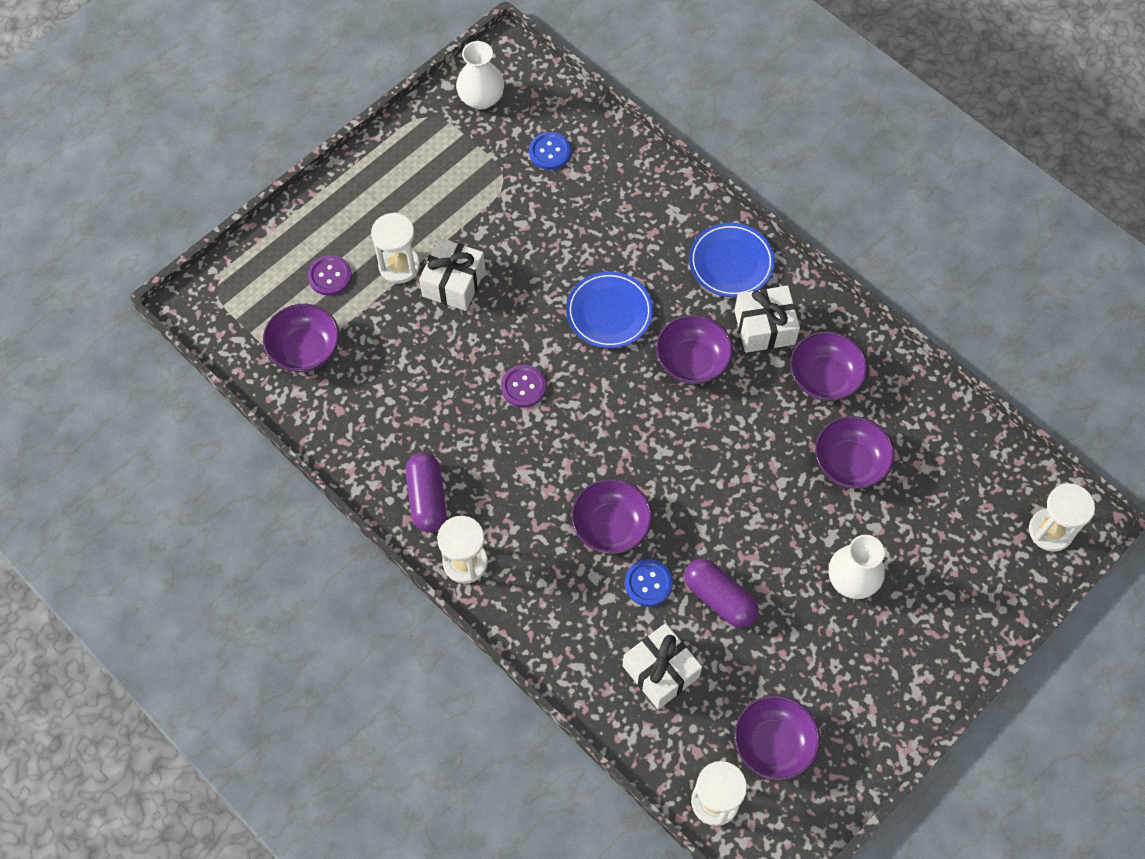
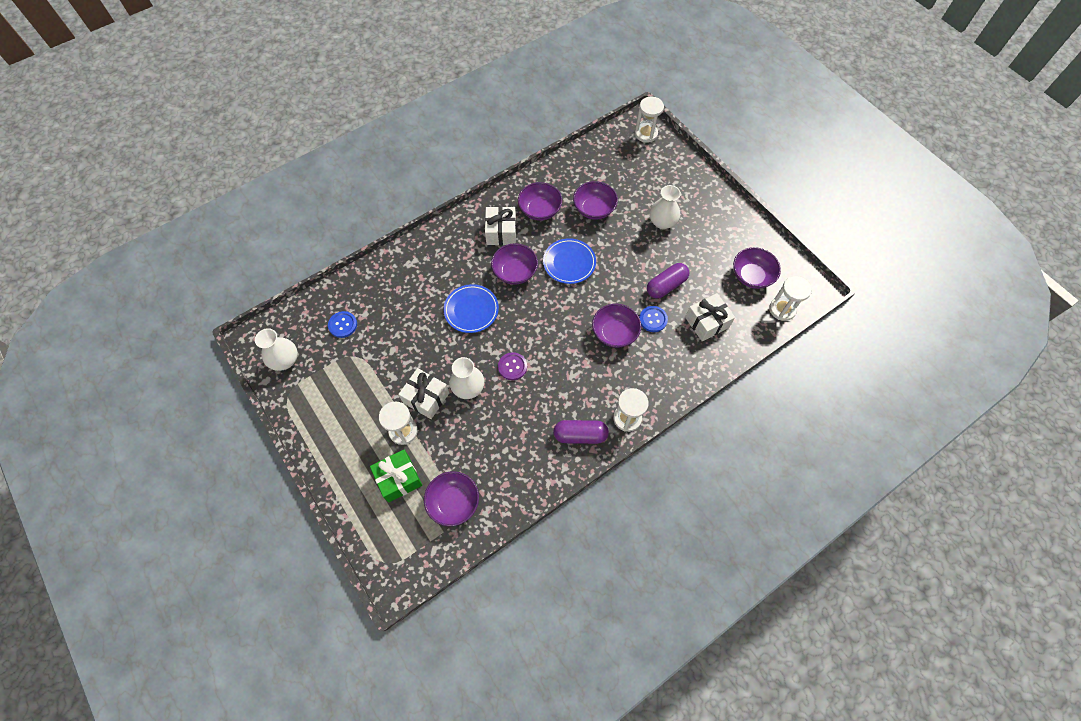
camera: 80 degrees left, 0 degrees up
purple button [307,255,352,296] -> green gift [370,450,422,503]
blue plate [689,223,775,297] -> blue plate moved to [543,238,596,284]
none -> white vase [449,357,484,399]

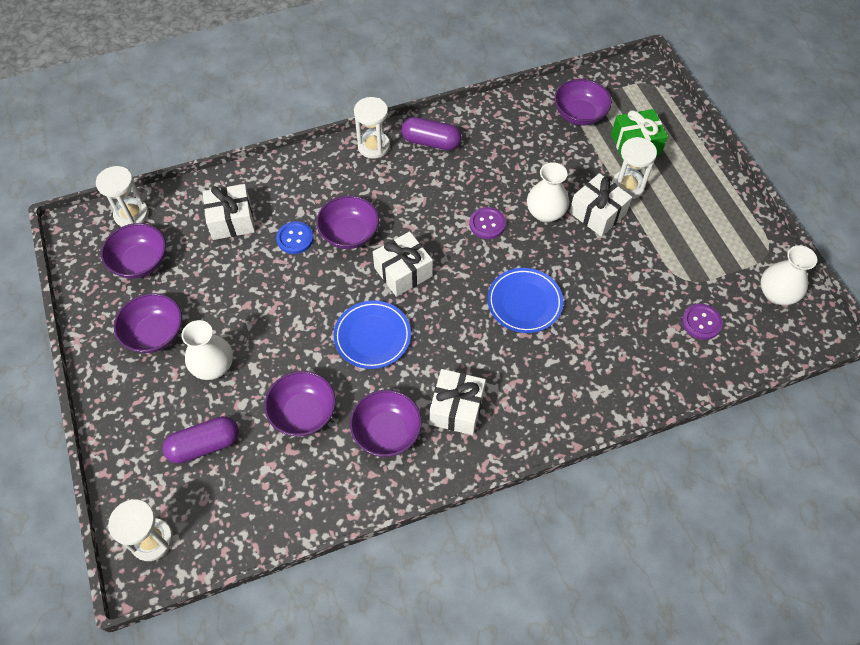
camera: 165 degrees left, 5 degrees down
blue button [328,311,357,338] -> purple button [682,304,723,340]
purple bowl [491,243,538,285] -> purple bowl moved to [114,293,182,353]
purple capsule [647,263,689,299] -> purple capsule moved to [163,416,239,464]
none -> white gift [373,231,433,297]

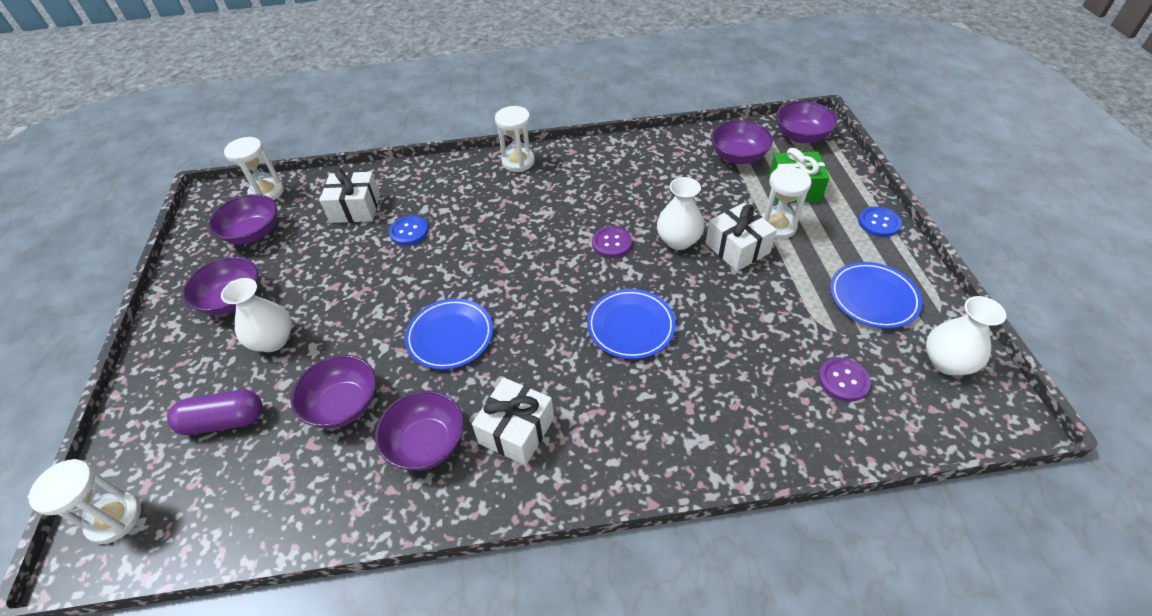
camera: 15 degrees right, 10 degrees down
purple bowl [316,195,379,249] -> purple bowl moved to [776,101,837,143]
white gift [373,231,433,297] -> none
purple capsule [401,117,461,150] -> none
none -> blue plate [830,262,922,329]
none -> blue button [858,207,902,237]

